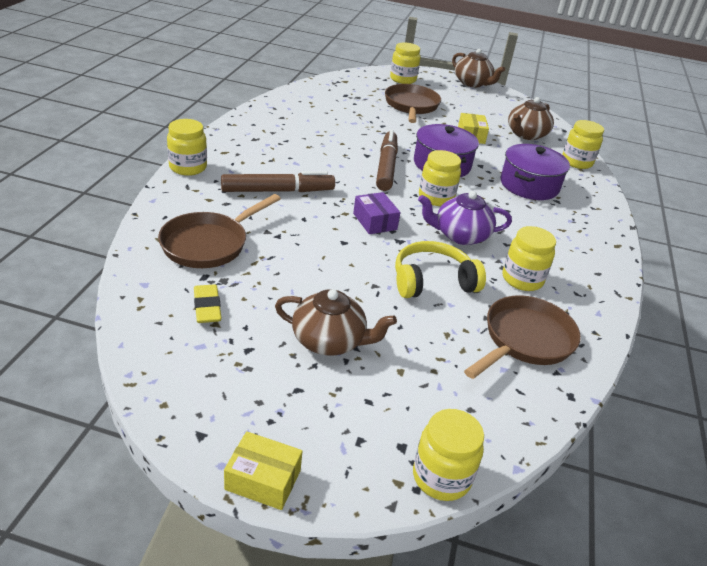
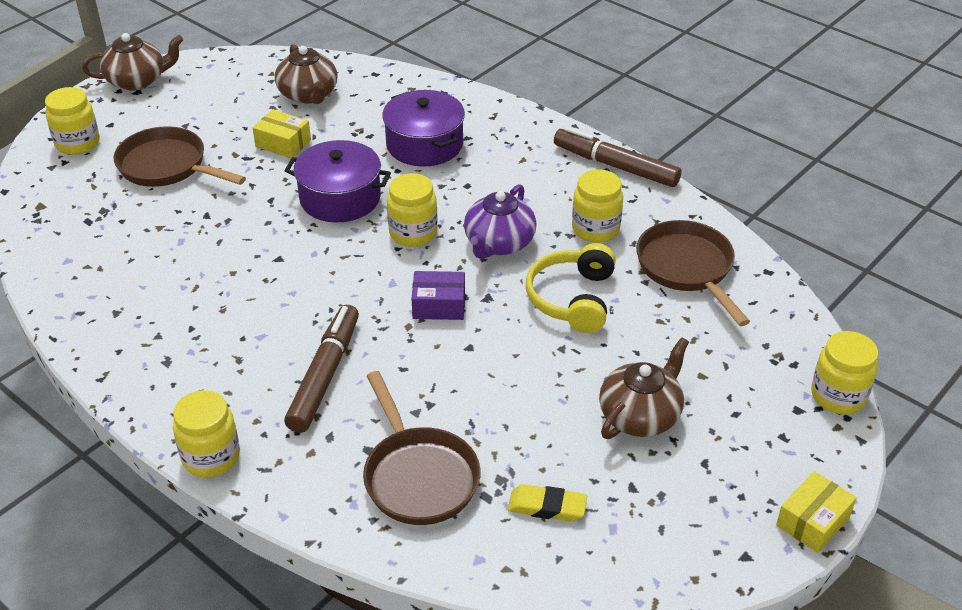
camera: 60 degrees left, 5 degrees up
brown marker [376,130,398,191] -> brown marker moved to [554,127,681,187]
yellow jar [562,120,604,169] -> none

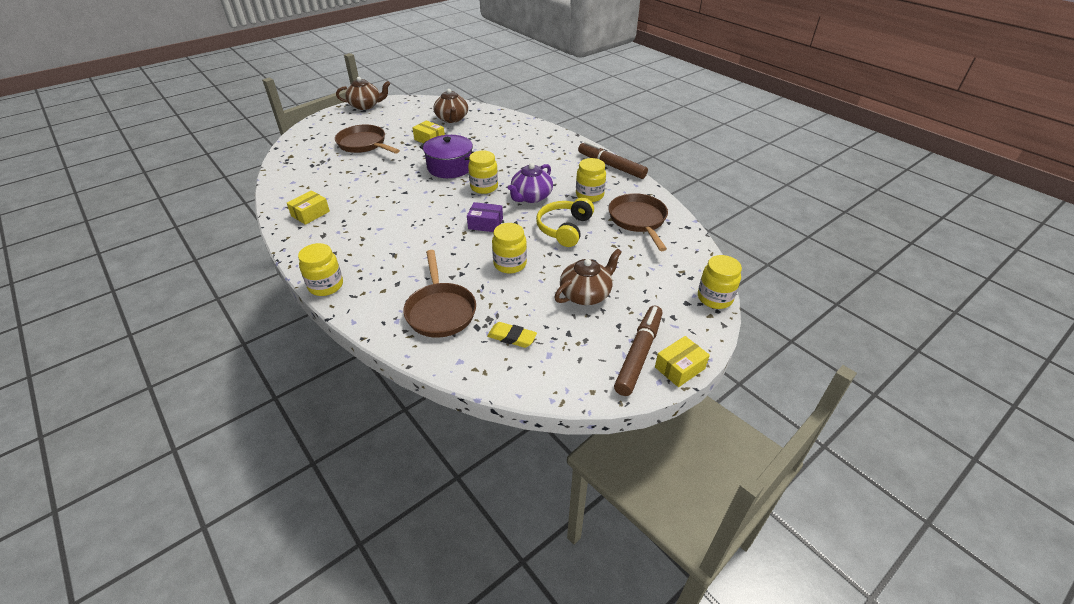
camera: 10 degrees right, 0 degrees up
yellow jar [45,87,100,155] -> yellow jar moved to [492,223,527,274]
brown marker [284,305,359,433] -> brown marker moved to [614,305,663,396]
purple pot [382,90,465,167] -> none
none -> yellow box [287,190,330,225]

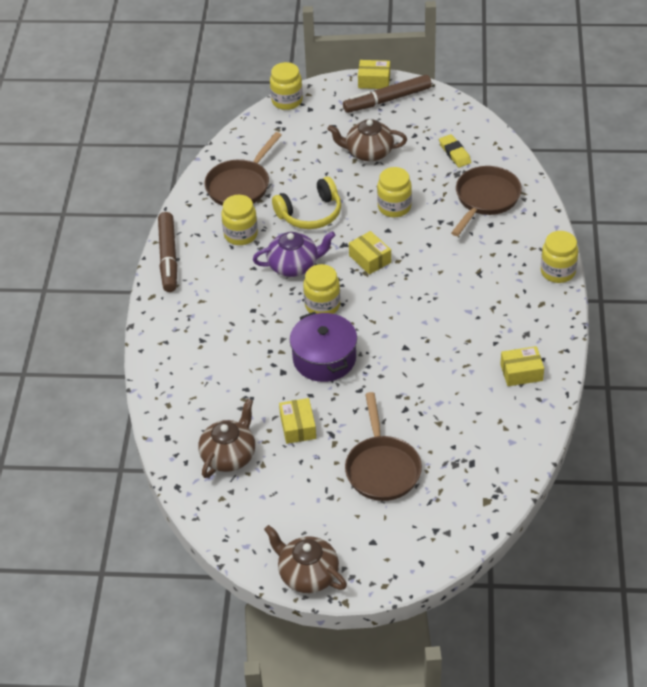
camera: 135 degrees left, 5 degrees up
purple box [467,202,503,232] -> yellow box [349,231,391,275]

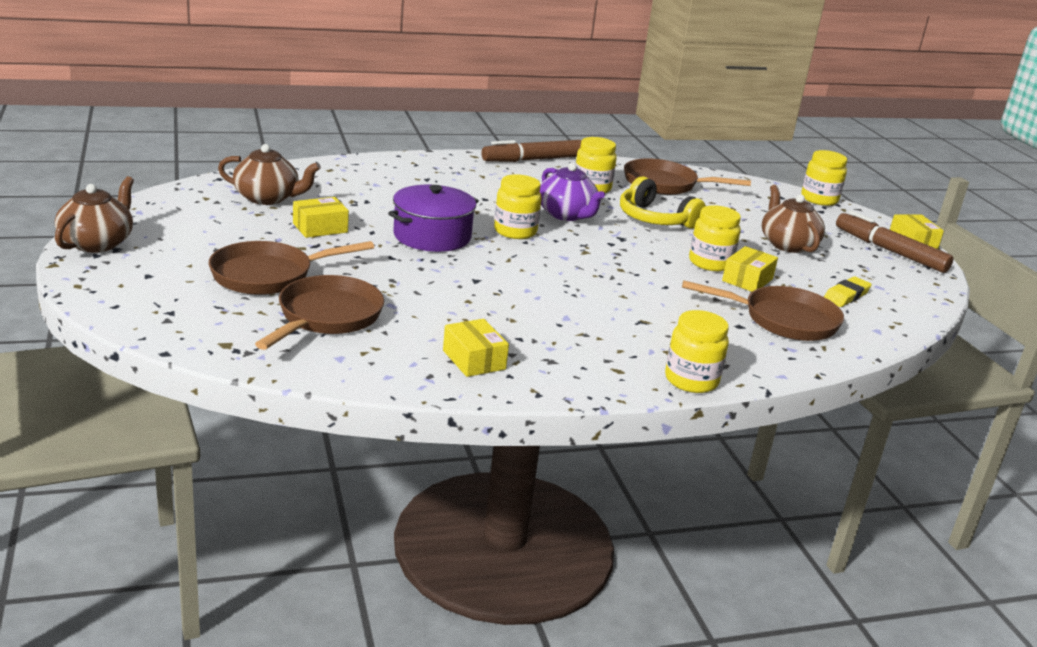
camera: 65 degrees right, 20 degrees down
yellow box [349,231,391,275] -> yellow box moved to [722,246,778,292]
none -> brown pan [255,275,384,350]

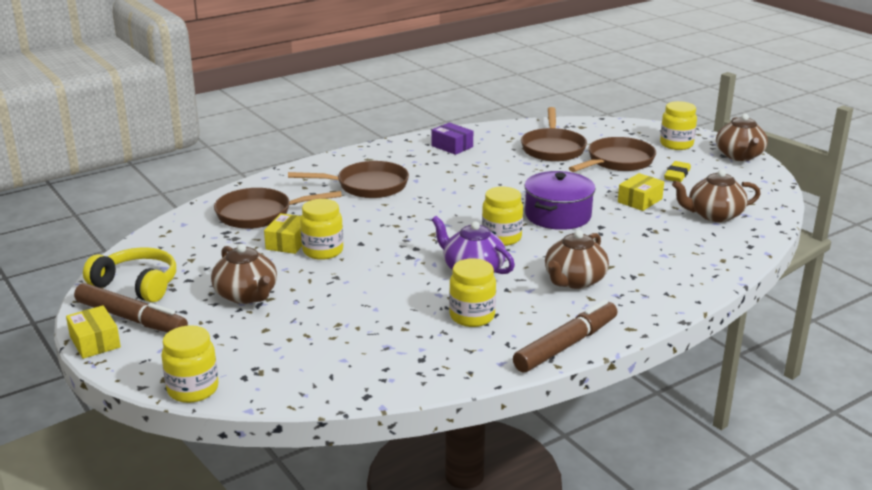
camera: 165 degrees right, 0 degrees up
yellow box [443,319,509,377] -> purple box [432,123,473,155]
yellow headphones [620,176,706,229] -> yellow headphones moved to [83,247,176,302]
brown pan [624,158,751,195] -> brown pan moved to [288,161,409,198]
yellow jar [665,310,729,393] -> yellow jar moved to [660,101,697,150]
yellow eraser [824,277,872,307] -> yellow eraser moved to [664,161,691,182]
none -> brown teapot [545,230,609,289]

